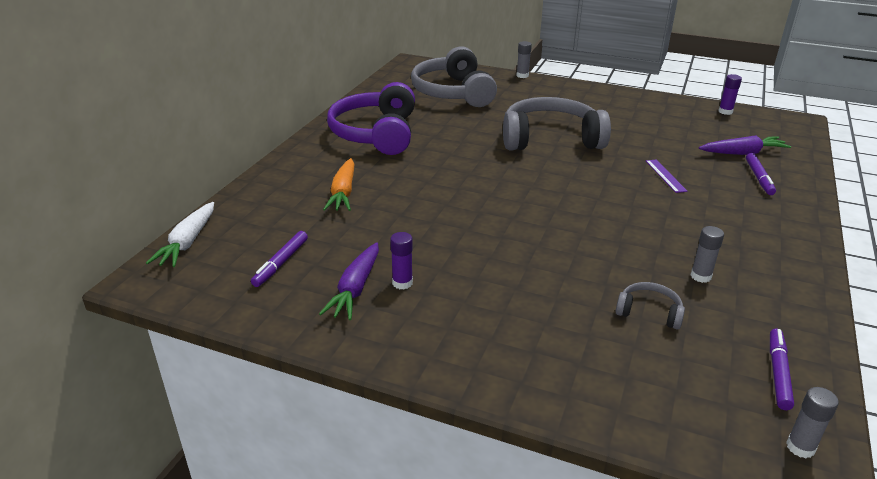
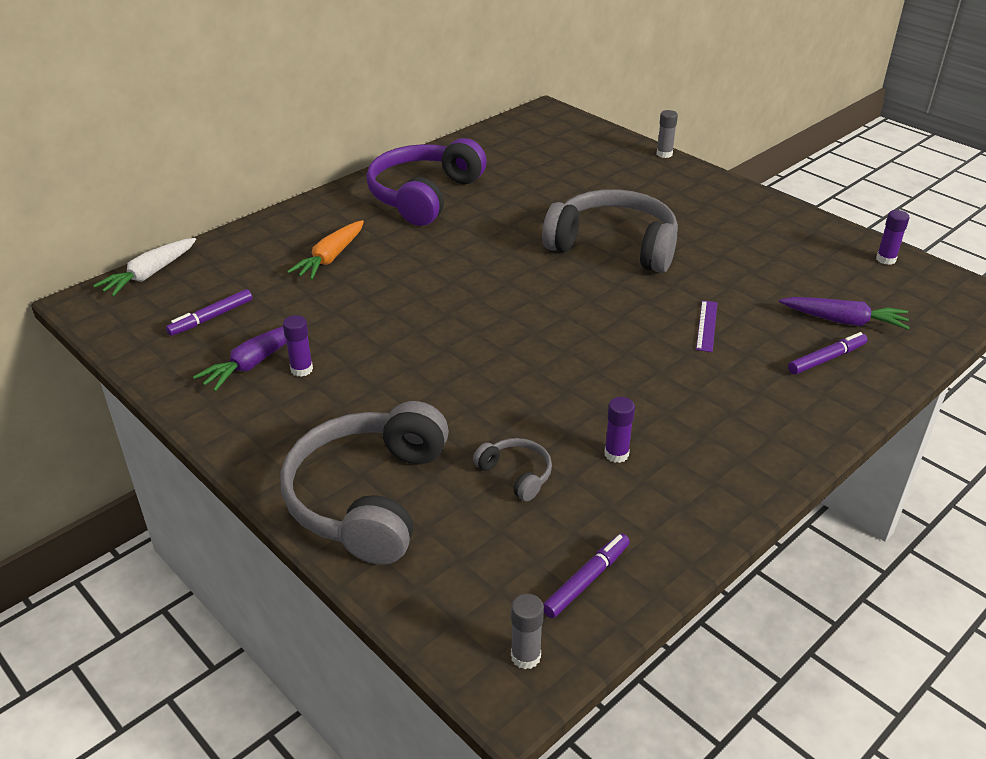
camera: 25 degrees right, 5 degrees up
grey headphones [411,46,497,107] -> grey headphones moved to [280,401,449,565]
grey glue stick [690,226,724,283] -> purple glue stick [604,397,635,463]
purple marker [746,153,776,195] -> purple marker turned 150 degrees counterclockwise [788,332,868,374]

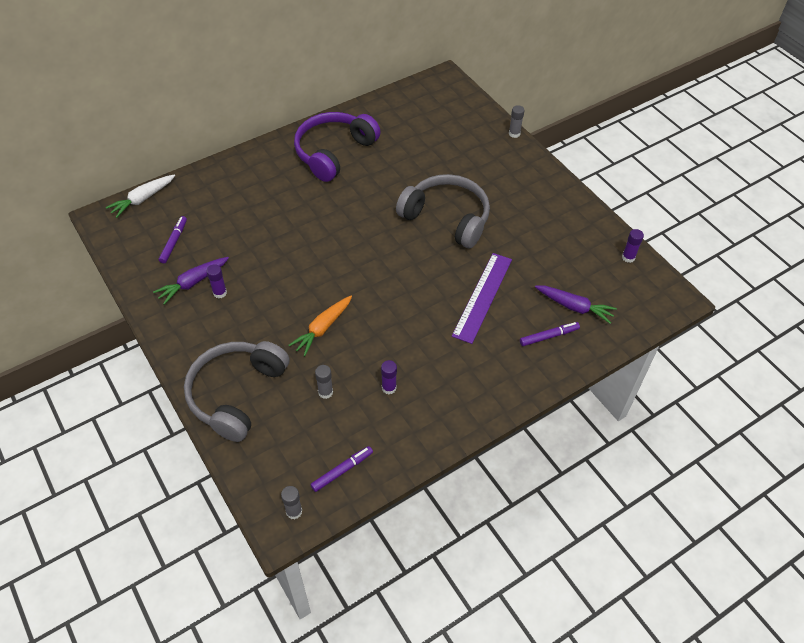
camera: 10 degrees right, 15 degrees up
purple marker [166,289,252,336] -> purple marker turned 135 degrees clockwise [159,216,187,263]
orange carrot [287,220,364,280] -> orange carrot moved to [288,296,352,356]
grey headphones [473,438,552,501] -> grey glue stick [315,365,333,399]
purple ruler [696,300,717,352] -> purple ruler [452,253,512,344], size x2.06

